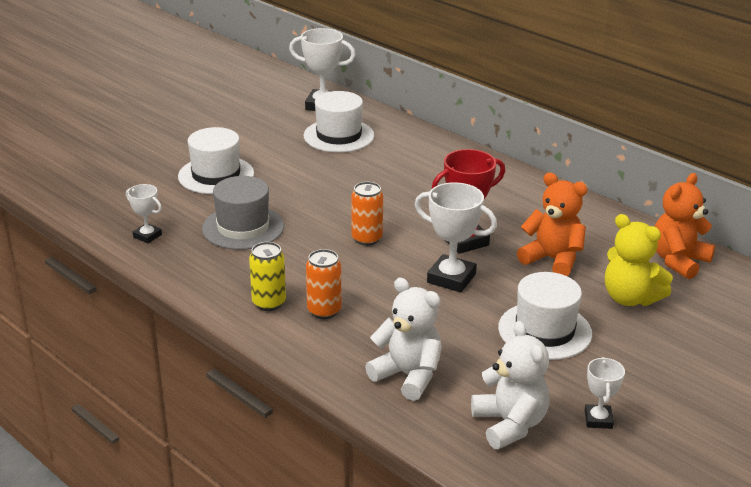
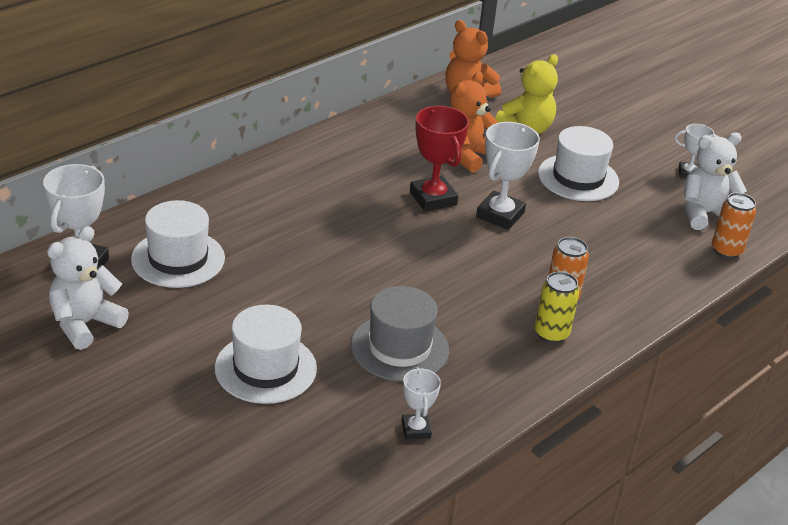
camera: 90 degrees left, 5 degrees up
white trophy [126,184,162,243] -> white trophy turned 45 degrees counterclockwise [401,367,441,439]
orange can [351,182,383,246] -> orange can moved to [712,193,756,259]
white teddy bear [365,278,442,401] -> white teddy bear moved to [47,226,129,350]

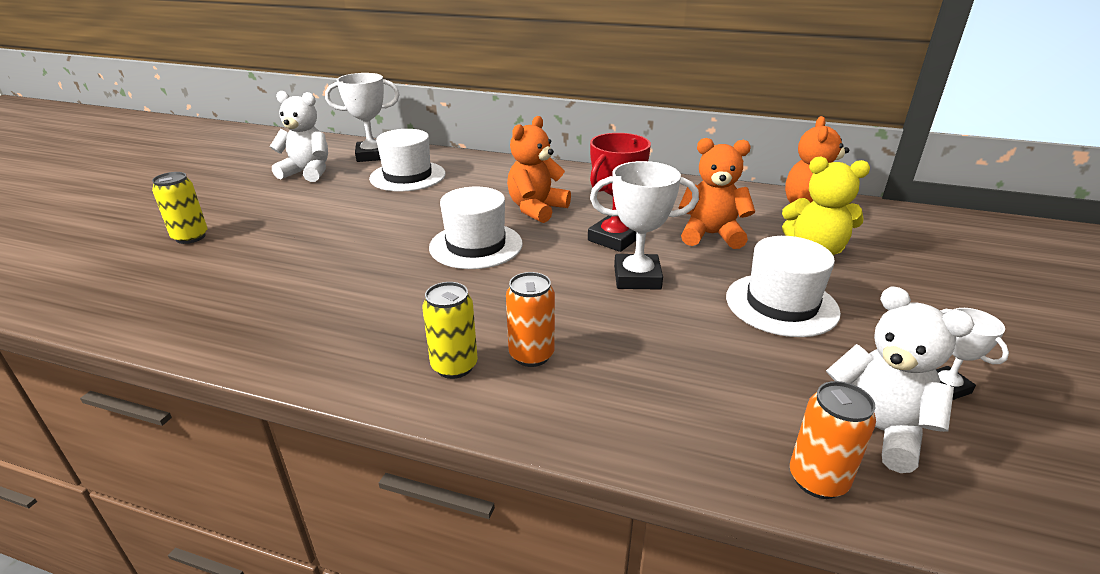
camera: 65 degrees right, 5 degrees down
white hat [214,305,317,404] -> white hat moved to [429,186,523,269]
grey hat [351,286,449,381] -> none
white trophy [401,367,441,439] -> none
none -> yellow can [152,172,208,244]
none -> orange teddy bear [507,116,571,223]

